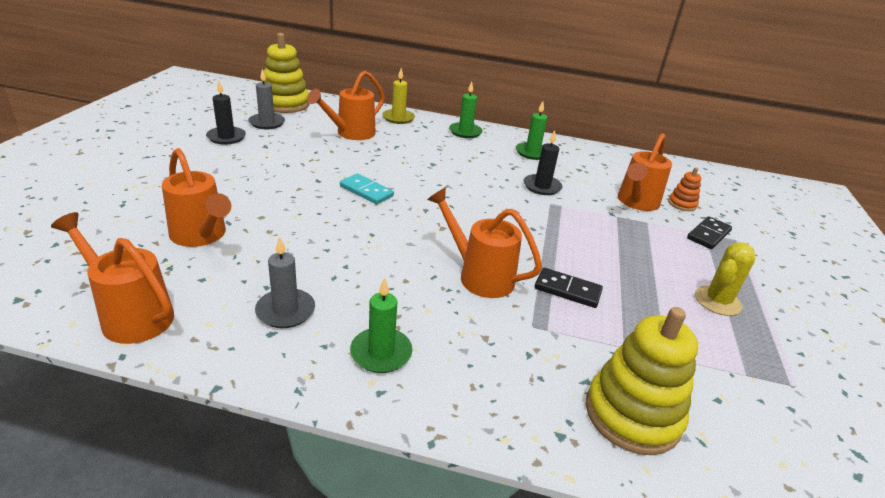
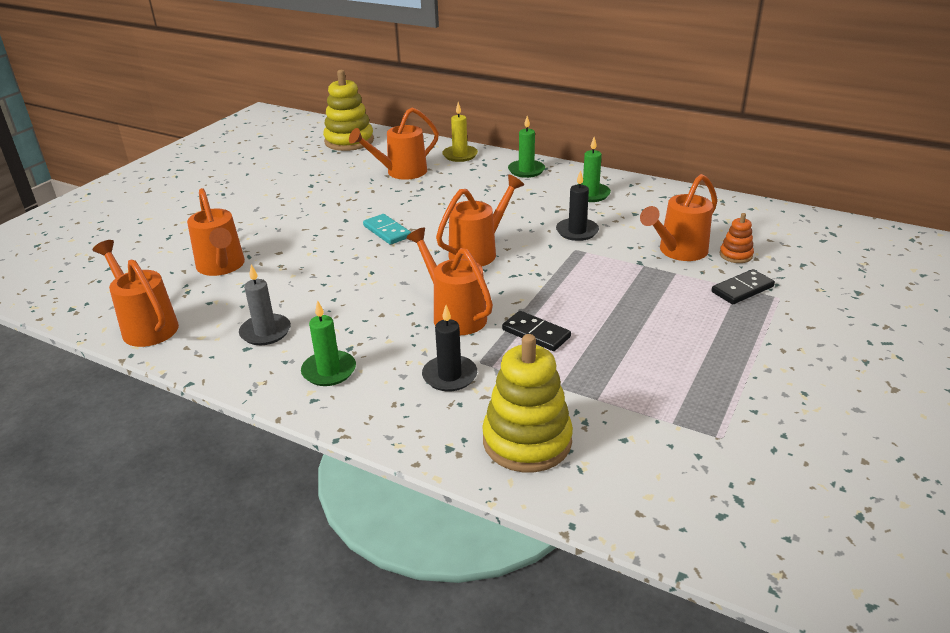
camera: 20 degrees right, 0 degrees up
black candle [206,81,246,145] -> black candle moved to [422,305,477,391]
grey candle [248,69,285,129] -> none
yellow cactus [695,242,755,316] -> none
none -> orange watering can [436,175,524,267]

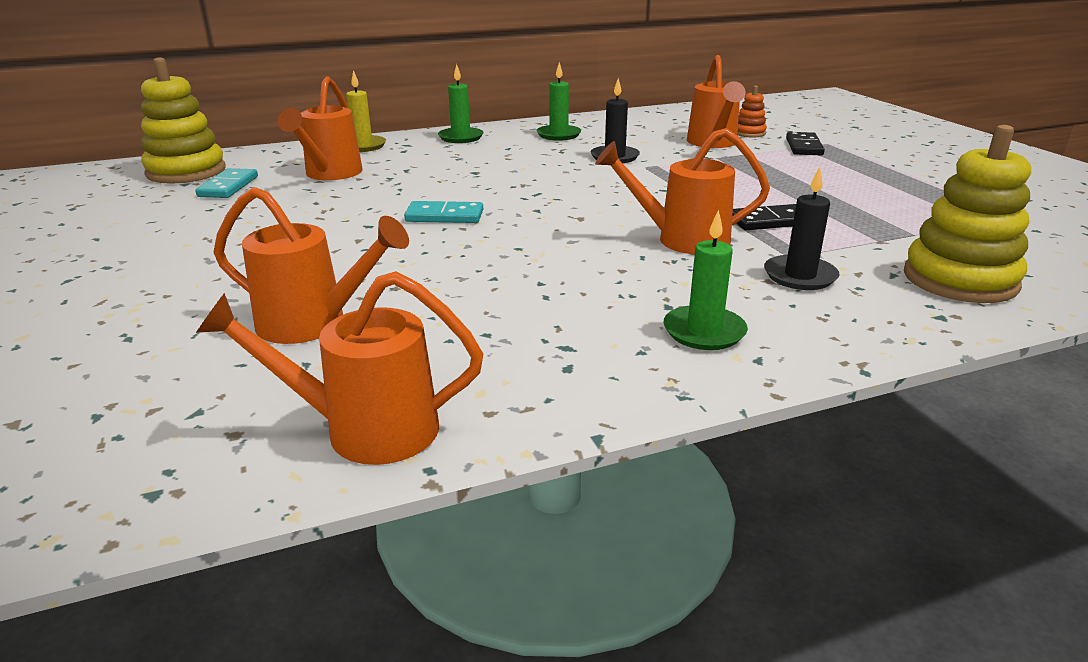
camera: 50 degrees left, 5 degrees down
grey candle [239,265,291,345] -> none
orange watering can [436,175,524,267] -> none
none -> turquoise domino [195,168,258,198]

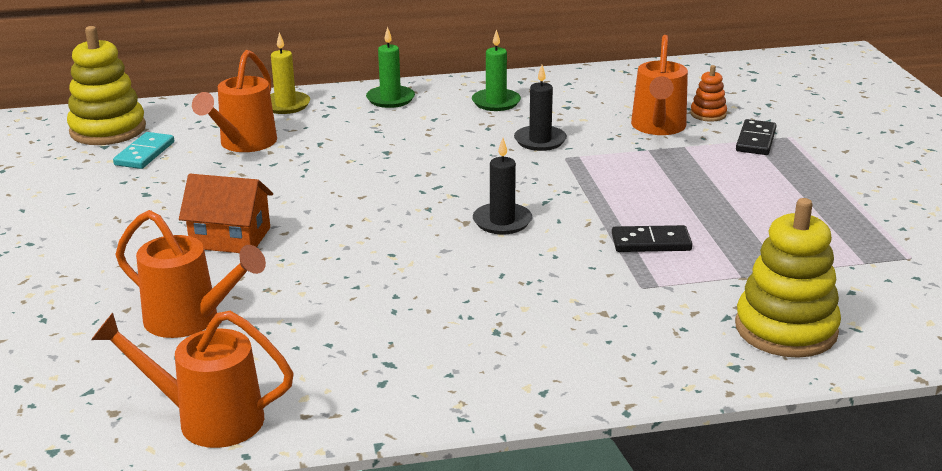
camera: 10 degrees right, 0 degrees up
turquoise domino [404,201,483,223] -> none
orange watering can [595,128,770,254] -> none
green candle [664,210,748,350] -> none
black candle [764,167,840,290] -> black candle moved to [473,138,532,234]
none -> orange house [179,174,273,253]

